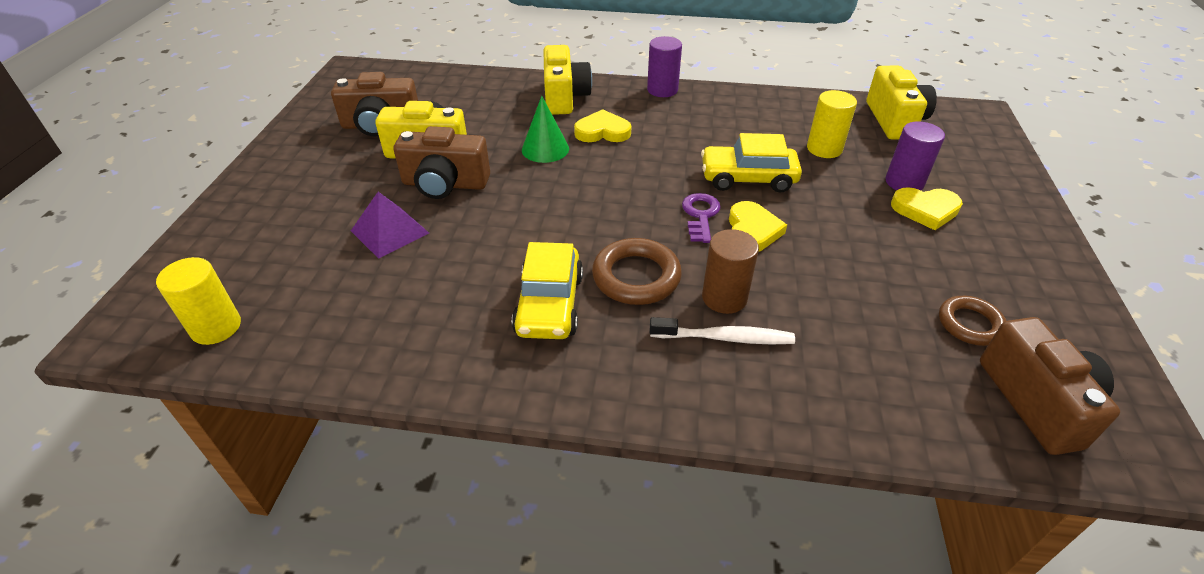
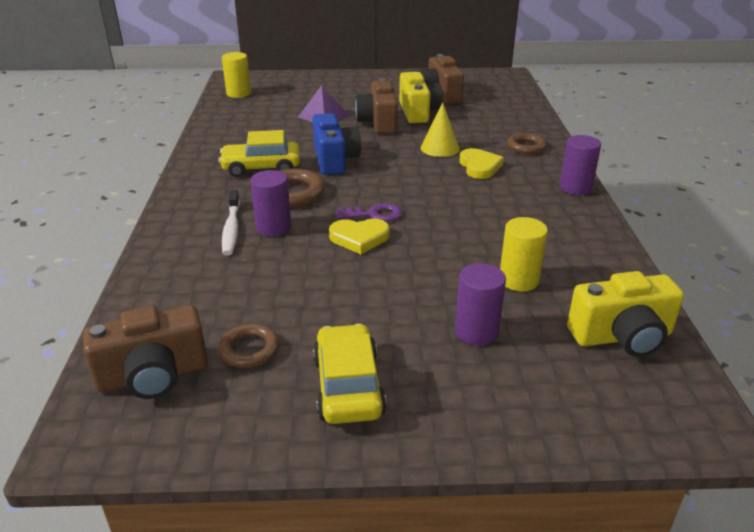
camera: 80 degrees right, 10 degrees down
green cone [522,96,569,163] -> yellow cone [421,102,460,157]
yellow camera [543,45,592,115] -> brown ring [507,133,546,154]
yellow car [701,133,802,192] -> yellow car moved to [313,324,387,424]
brown cylinder [702,229,759,314] -> purple cylinder [250,170,291,236]
yellow heart [891,187,963,230] -> none
none -> blue camera [312,113,361,175]

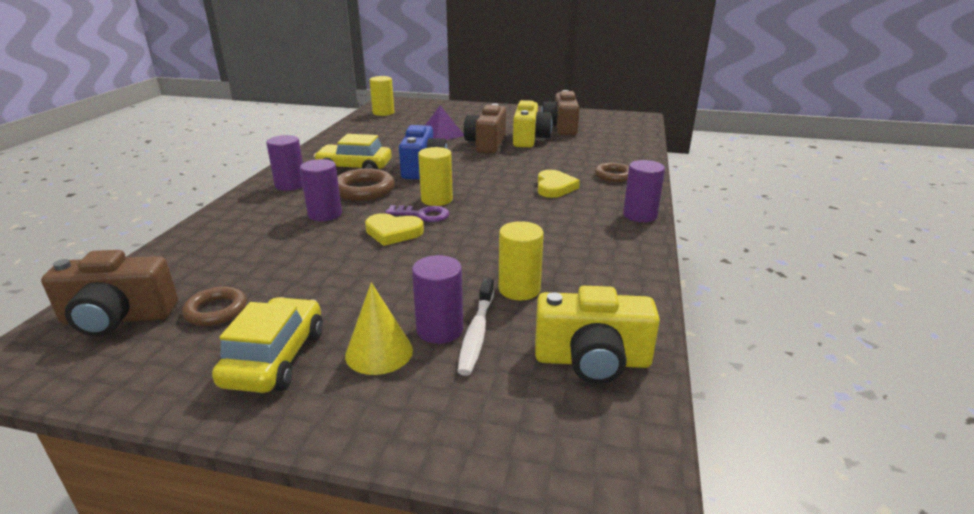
camera: 15 degrees right, 5 degrees down
white toothbrush [222,190,240,255] -> white toothbrush moved to [457,278,494,376]
yellow cone [421,102,460,157] -> yellow cone moved to [345,283,413,375]
none -> purple cylinder [266,135,303,191]
none -> yellow cylinder [418,147,453,206]

